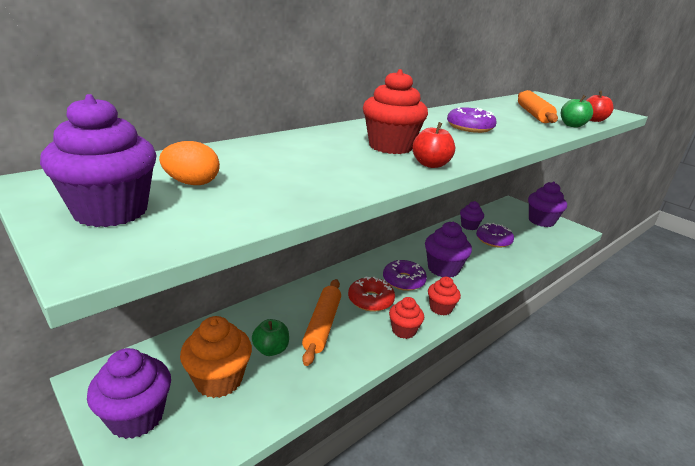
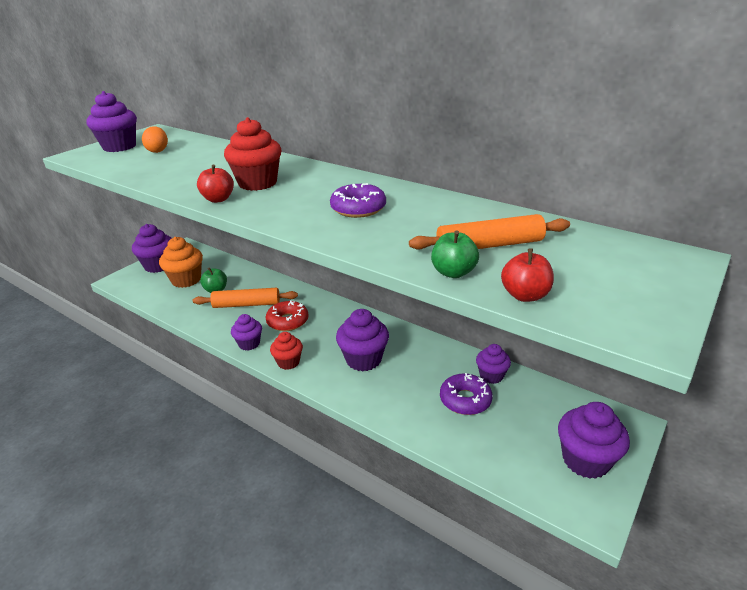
camera: 80 degrees right, 5 degrees up
purple donut [383,260,427,291] -> none
red cupcake [389,297,424,339] -> purple cupcake [231,314,262,351]

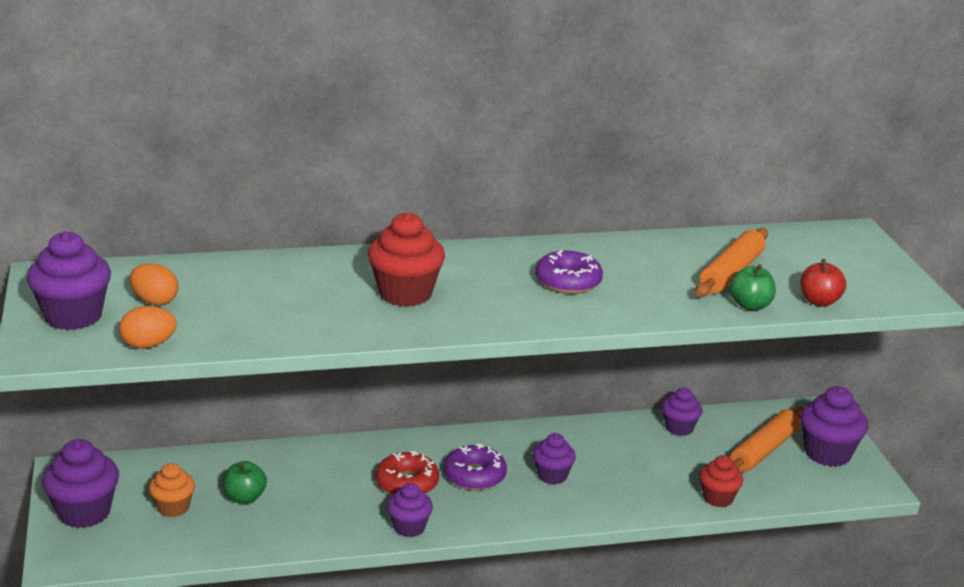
camera: 50 degrees left, 5 degrees down
orange cupcake [159,237,203,288] -> orange cupcake [149,463,195,517], size x0.62
orange rolling pin [193,288,298,308] -> orange rolling pin moved to [731,406,804,472]
red apple [197,164,234,203] -> none
red cupcake [270,332,303,370] -> red cupcake moved to [699,455,743,507]
purple cupcake [336,309,389,372] -> purple cupcake [533,433,576,484], size x0.62
purple donut [440,373,493,415] -> purple donut moved to [444,444,507,490]
none -> orange egg [119,306,177,349]

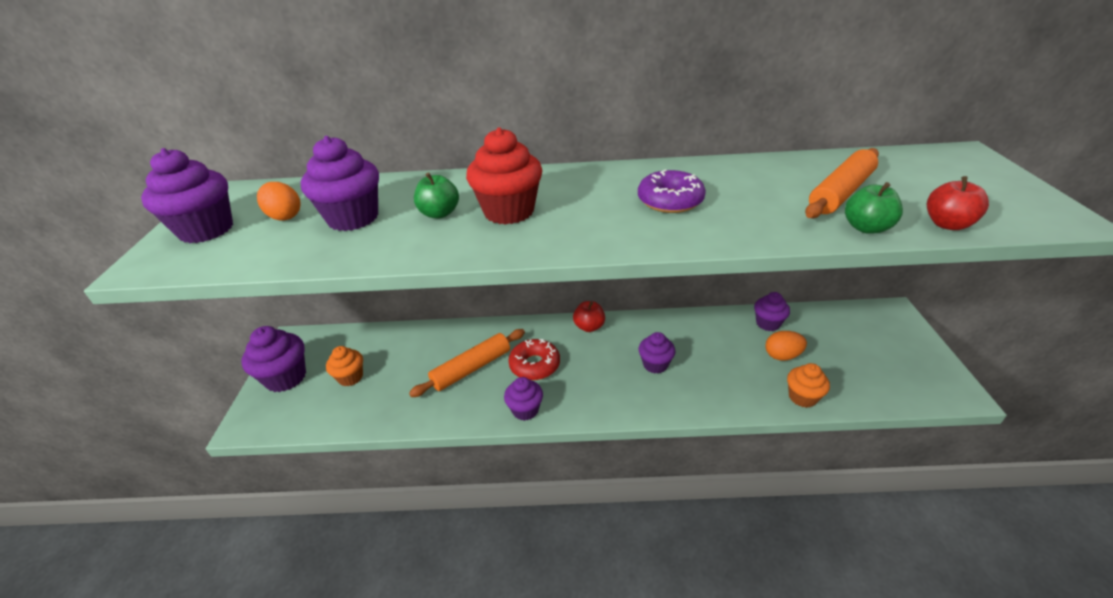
camera: 15 degrees right, 10 degrees up
orange egg [119,306,177,349] -> orange egg moved to [765,331,807,361]
green apple [223,461,267,504] -> green apple moved to [414,172,459,218]
purple donut [444,444,507,490] -> none
red cupcake [699,455,743,507] -> orange cupcake [787,363,830,408]
orange rolling pin [731,406,804,472] -> orange rolling pin moved to [409,329,525,397]
purple cupcake [800,386,868,467] -> purple cupcake moved to [300,136,379,231]
none -> red apple [573,301,605,332]

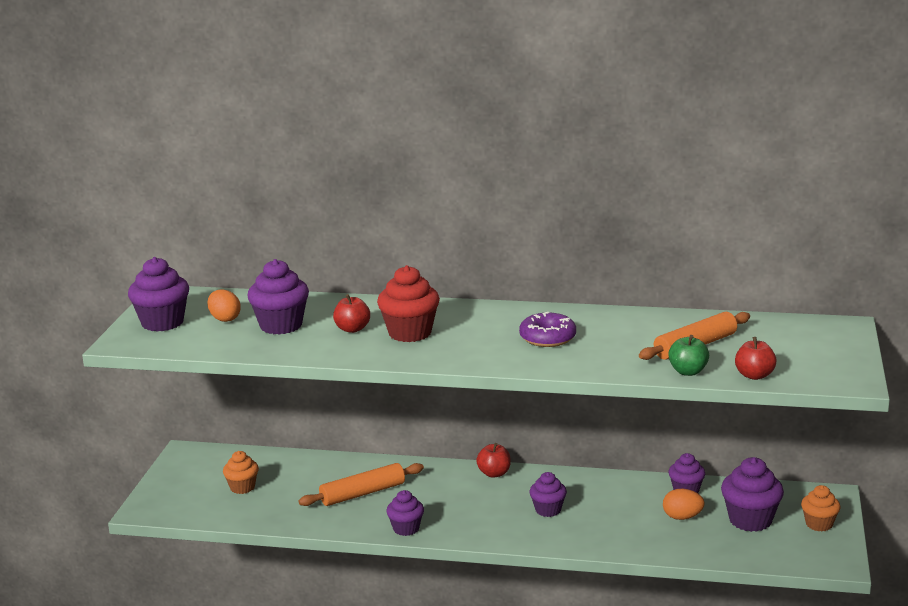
camera: 10 degrees right, 15 degrees down
purple cupcake [241,326,306,392] -> purple cupcake moved to [721,457,784,532]
green apple [414,172,459,218] -> red apple [333,294,370,333]
red donut [508,339,560,380] -> none
orange cupcake [787,363,830,408] -> orange cupcake moved to [801,485,841,531]

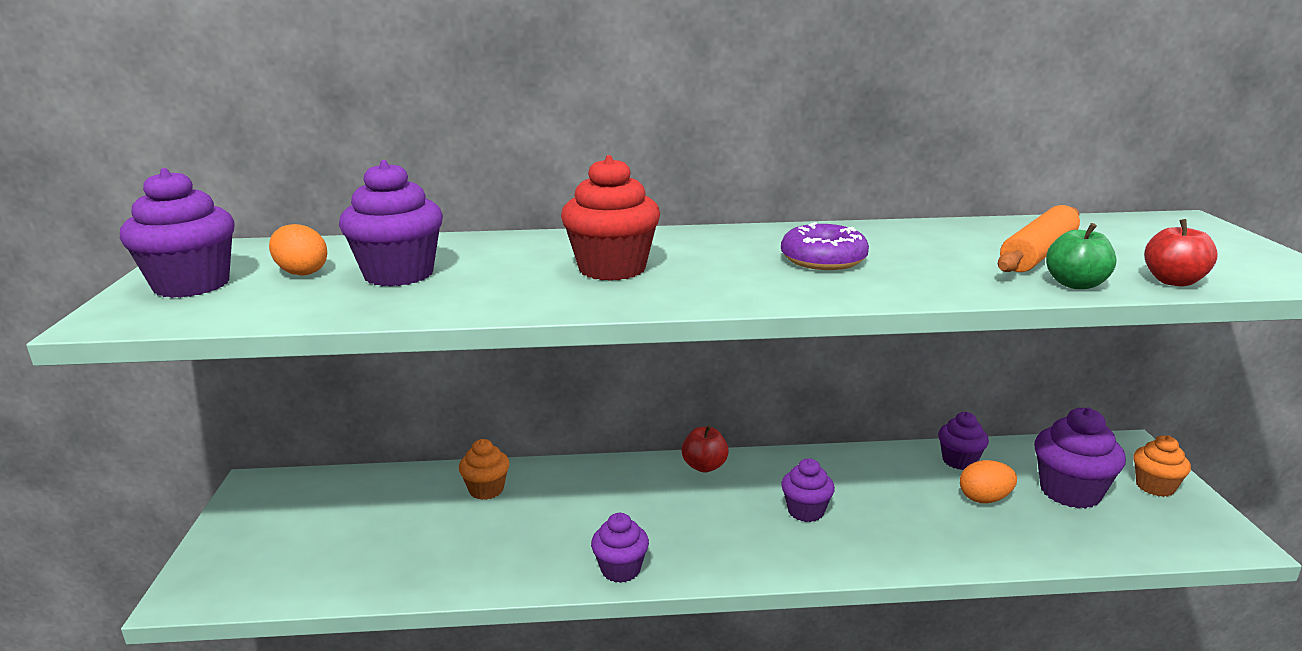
camera: 15 degrees left, 0 degrees up
orange cupcake [223,451,259,494] -> orange cupcake moved to [459,439,509,500]
orange rolling pin [299,463,424,506] -> none
red apple [333,294,370,333] -> none

